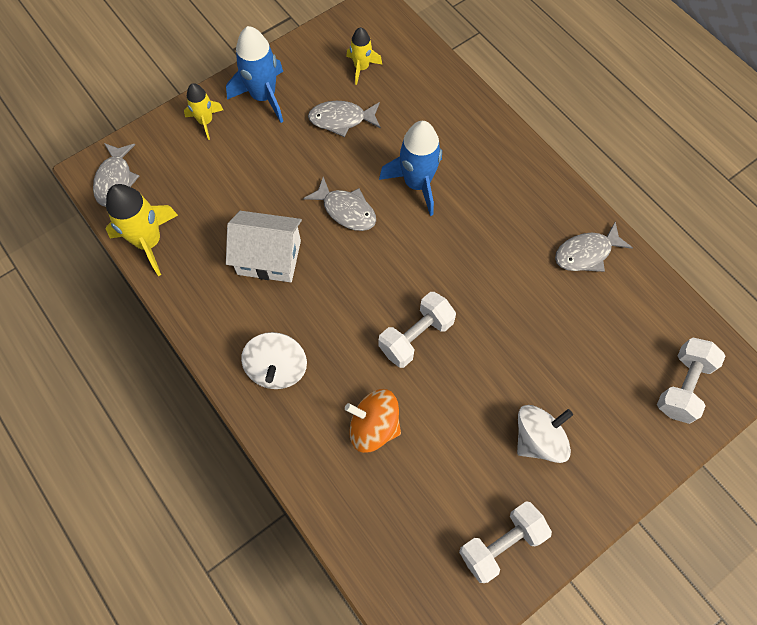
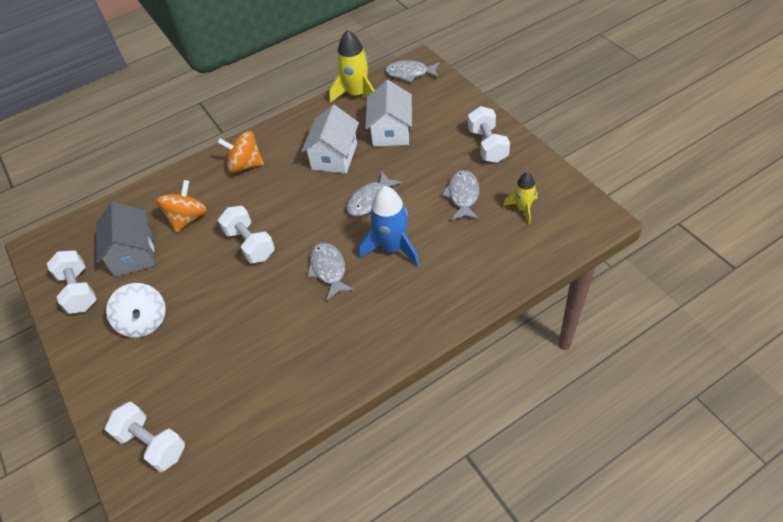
camera: 100 degrees right, 15 degrees down
yellow rocket [184,83,223,140] -> none
blue rocket [226,26,283,123] -> white dumbbell [468,106,510,163]
white spinning top [241,332,307,389] -> orange spinning top [217,131,264,173]
grey fish [555,222,633,272] -> grey fish moved to [307,242,355,301]
none -> grey house [96,202,155,277]
none -> white house [365,80,412,147]

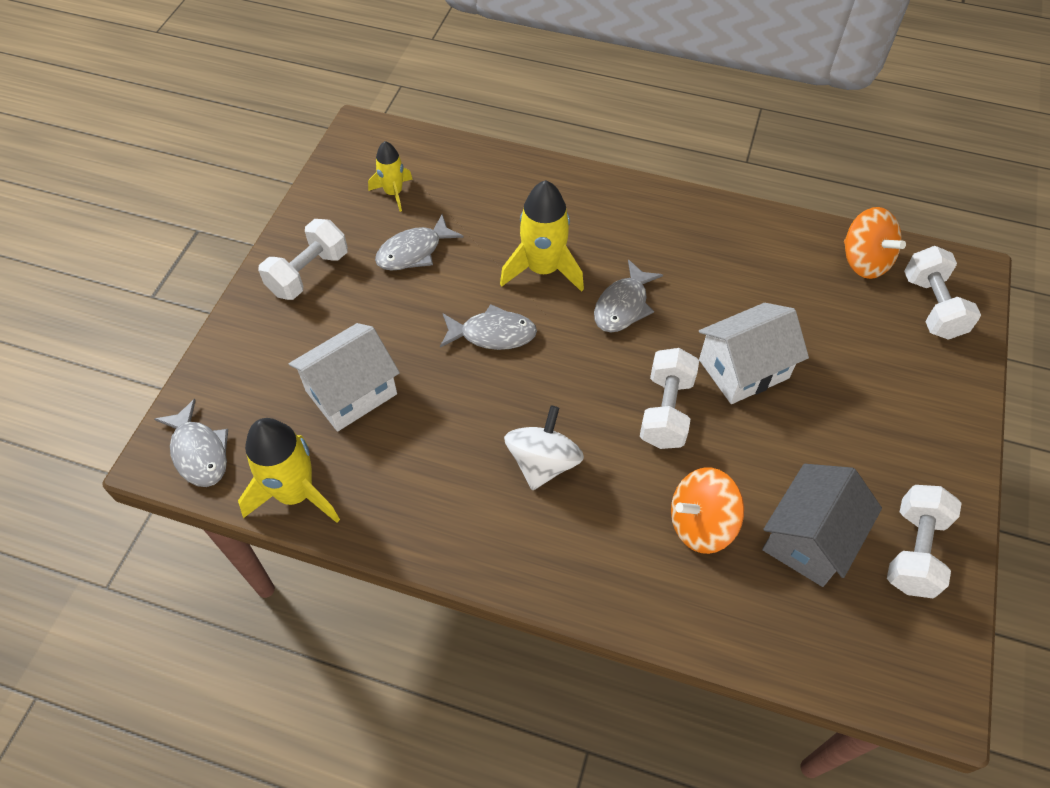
camera: 135 degrees left, 5 degrees up
white spinning top [106,283,166,337] -> white spinning top moved to [504,406,584,490]
orange spinning top [217,131,264,173] -> orange spinning top moved to [844,207,906,279]
white house [301,105,359,173] -> white house moved to [699,303,809,404]
blue rocket [359,186,419,267] -> yellow rocket [500,180,584,292]

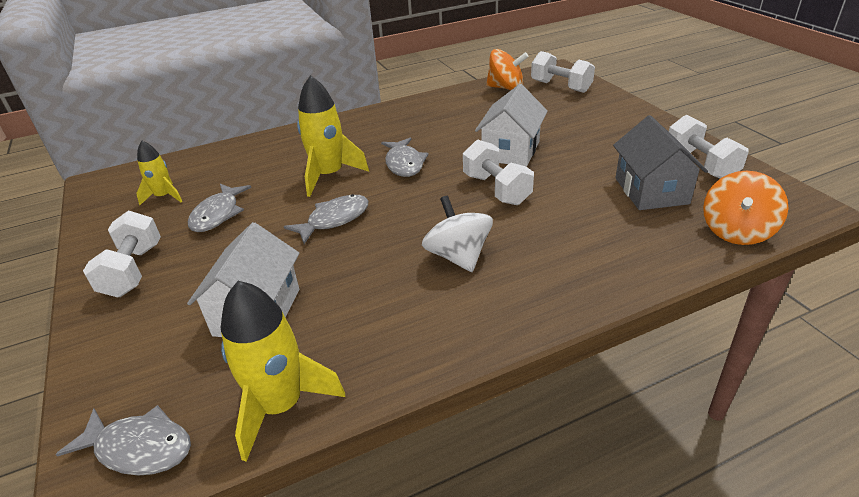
camera: 40 degrees left, 20 degrees down
orange spinning top [671,468,744,554] -> orange spinning top moved to [703,171,788,245]

